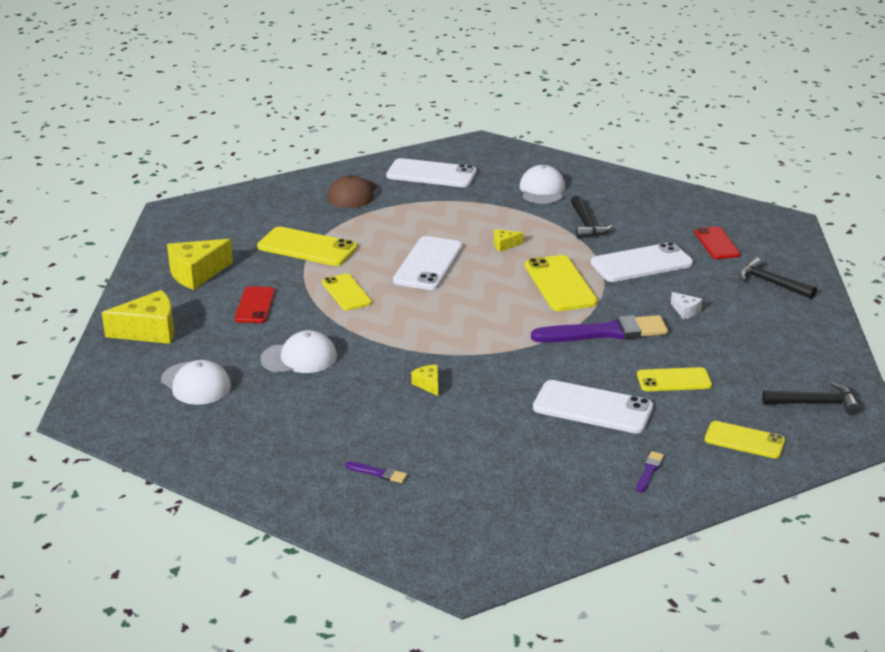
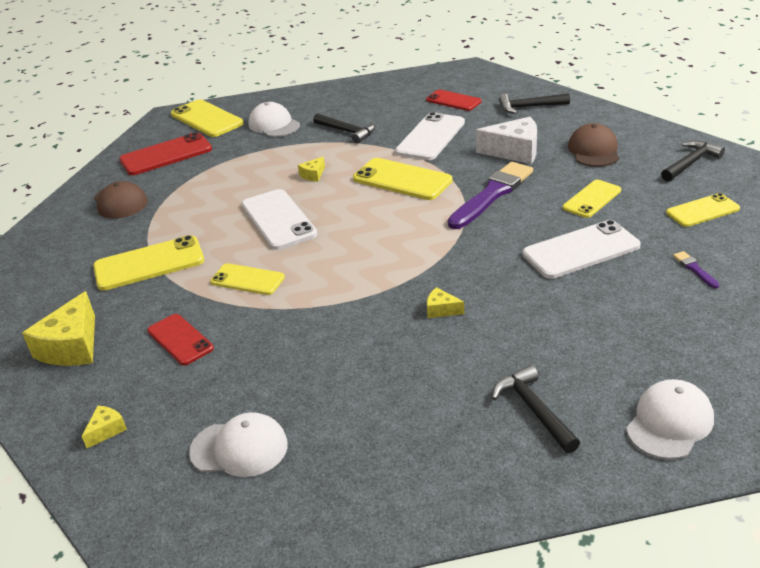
camera: 40 degrees left, 5 degrees up
yellow cheese [102,290,174,344] -> yellow cheese [82,406,127,448], size x0.48
white cap [260,330,337,373] -> white cap moved to [626,379,714,459]
purple brush [345,461,407,483] -> black hammer [492,365,580,453]
white phone [386,158,477,187] -> red phone [119,132,212,175]
white cheese [671,292,702,319] -> white cheese [476,117,537,164], size x2.09
none -> yellow phone [171,99,244,137]
none -> brown cap [568,123,619,167]

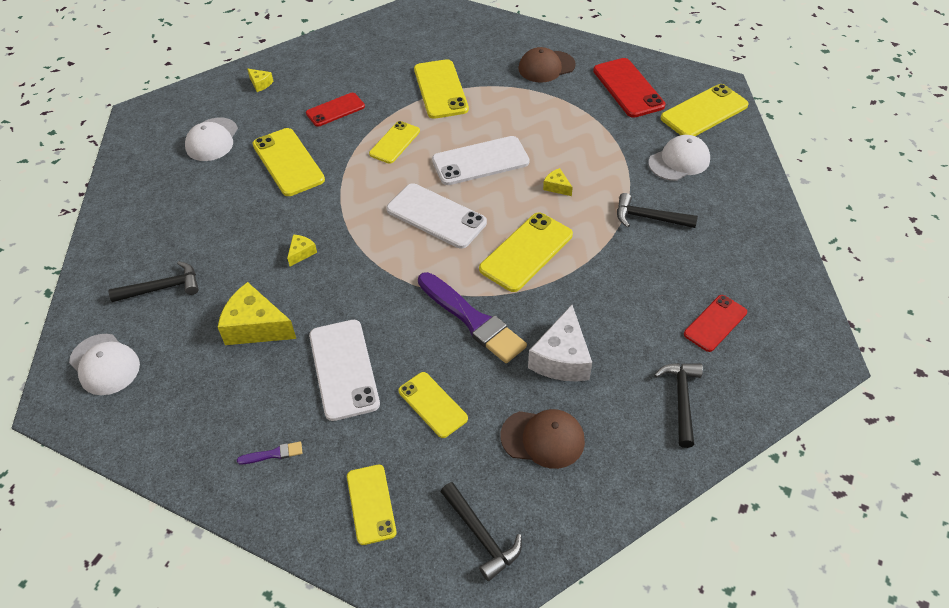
camera: 95 degrees right, 15 degrees up
yellow cheese [22,291,95,366] -> yellow cheese moved to [218,282,296,345]
black hammer [313,113,375,144] -> black hammer turned 60 degrees clockwise [617,193,698,228]
white phone [395,112,465,160] -> white phone moved to [386,183,487,248]
none -> yellow phone [252,128,325,196]

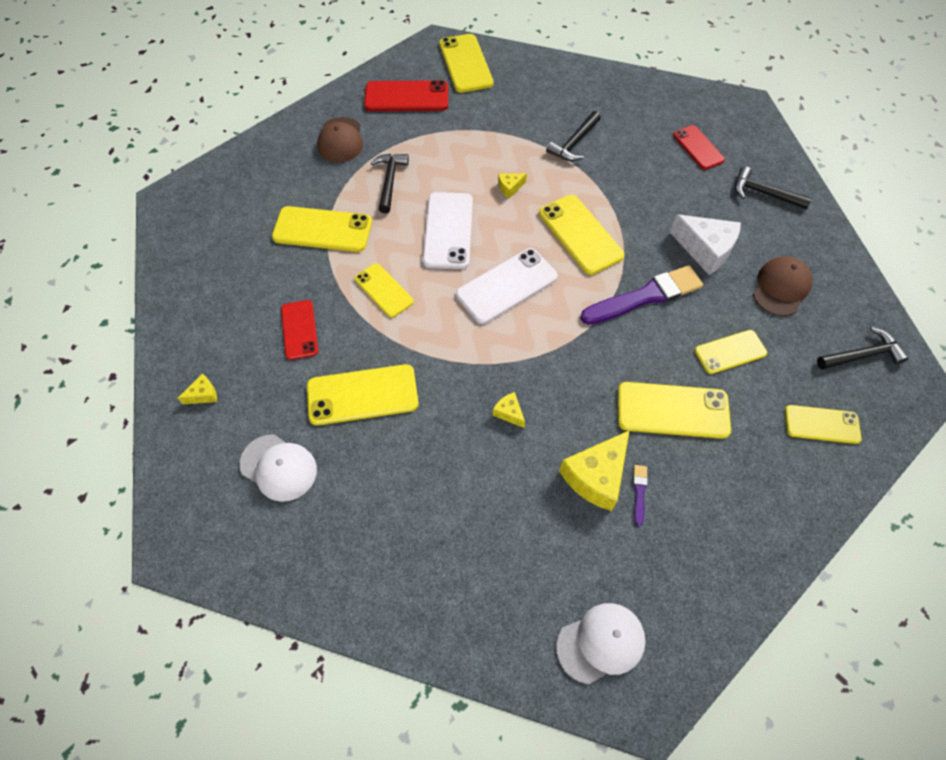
camera: 70 degrees left, 10 degrees up
black hammer [108,261,199,302] -> black hammer moved to [371,154,409,213]
purple brush [237,441,303,464] -> purple brush moved to [633,465,648,526]
white phone [309,320,380,421] -> yellow phone [618,382,731,439]
white cap [648,135,710,181] -> none

